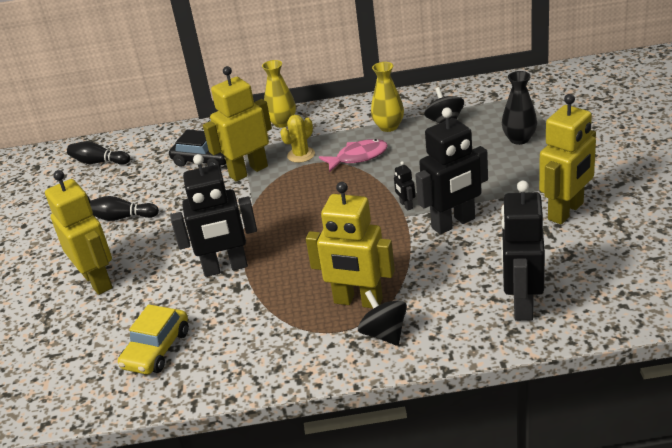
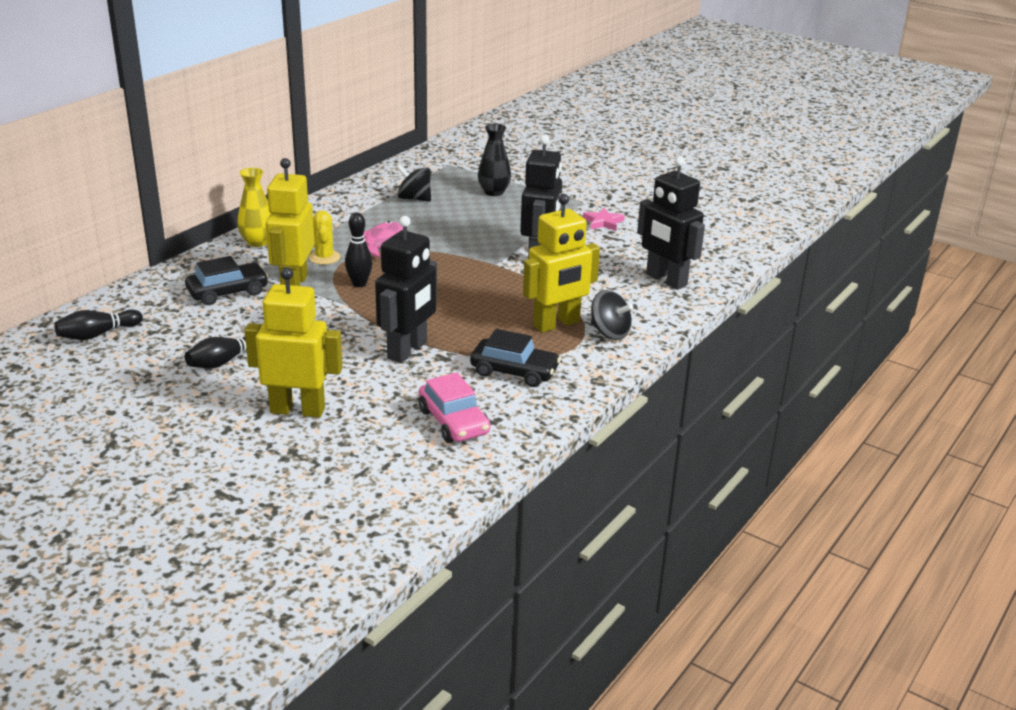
camera: 55 degrees left, 5 degrees down
yellow car [118,304,189,375] -> pink car [419,372,490,443]
black spinning top [358,290,407,346] -> black spinning top turned 150 degrees counterclockwise [591,290,633,340]
yellow vase [371,62,404,132] -> none
black robot [394,161,415,210] -> none
yellow robot [539,94,596,224] -> pink star [583,208,624,231]
none -> black bowling pin [345,213,373,287]
none -> black car [470,329,561,387]

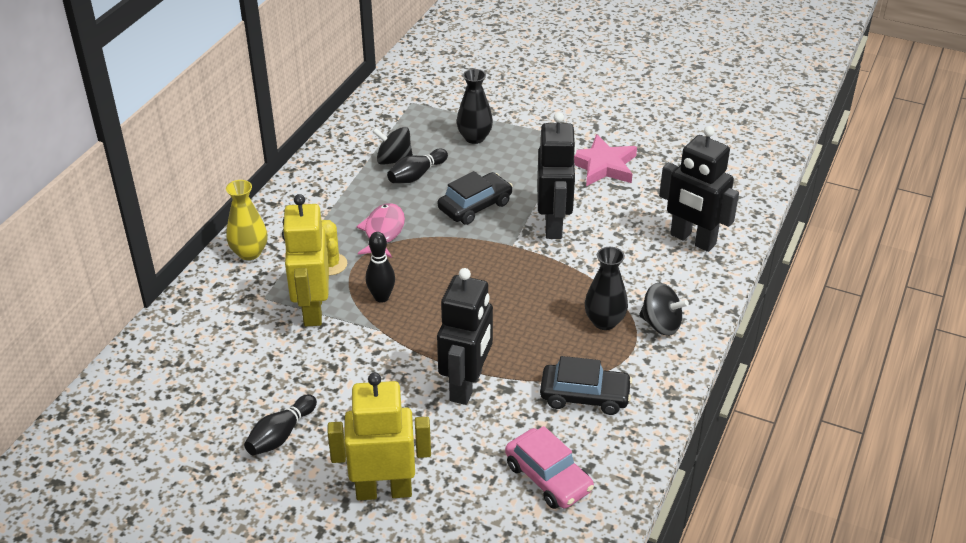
camera: 10 degrees left, 10 degrees up
black bowling pin [54,309,143,340] -> black bowling pin moved to [387,149,448,183]
black car [185,256,269,305] -> black car moved to [438,171,513,225]
yellow robot [523,194,600,333] -> black vase [585,247,628,330]
pink star [583,208,624,231] -> pink star [574,134,637,186], size x1.68

